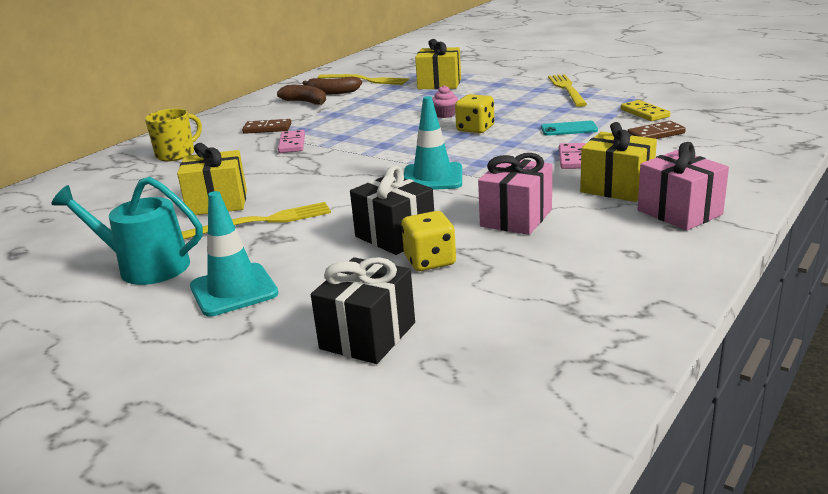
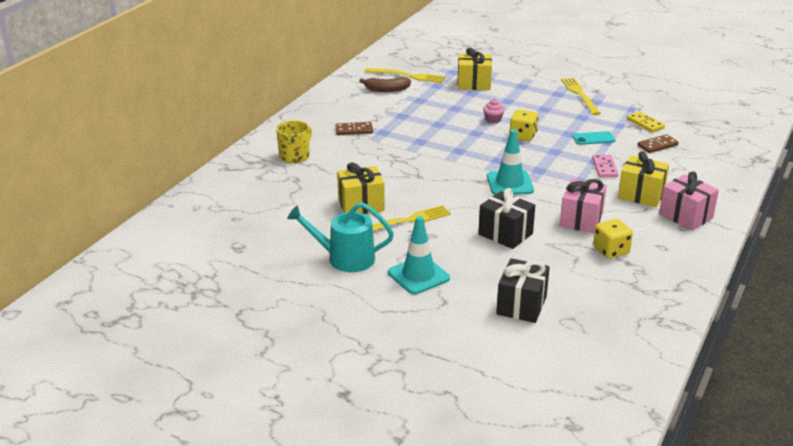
camera: 10 degrees left, 5 degrees up
brown banana [277,85,326,105] -> none
pink domino [278,130,305,153] -> none
yellow dice [401,211,456,271] -> yellow dice moved to [593,219,633,259]

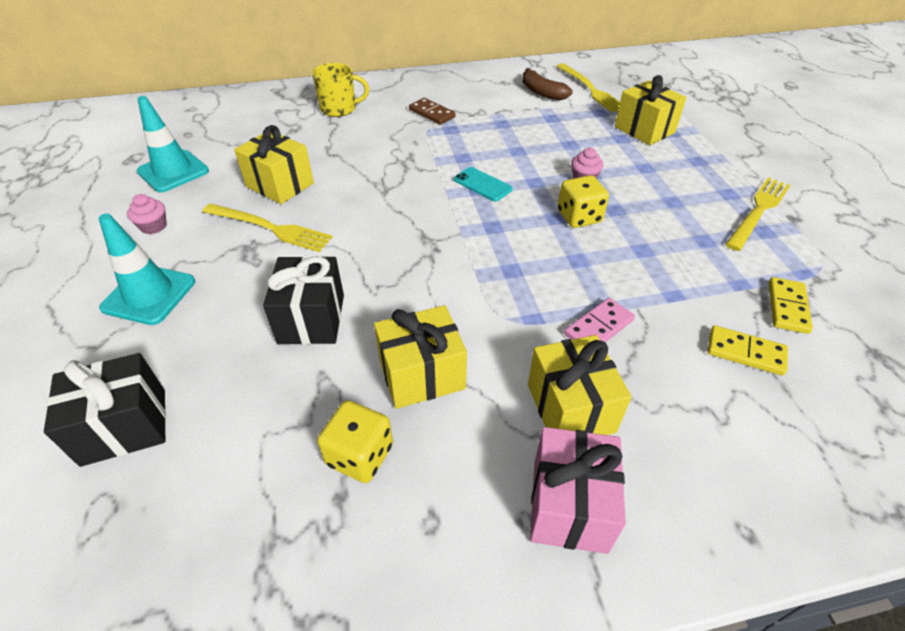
camera: 50 degrees right, 15 degrees up
turquoise watering can [287,203,394,272] -> pink cupcake [127,194,167,234]
turquoise traffic cone [487,129,534,195] -> turquoise traffic cone moved to [136,96,209,192]
pink gift [560,178,607,233] -> yellow gift [374,305,467,409]
turquoise phone [572,131,616,145] -> turquoise phone moved to [454,167,512,201]
brown domino [638,134,679,153] -> yellow domino [708,325,788,376]

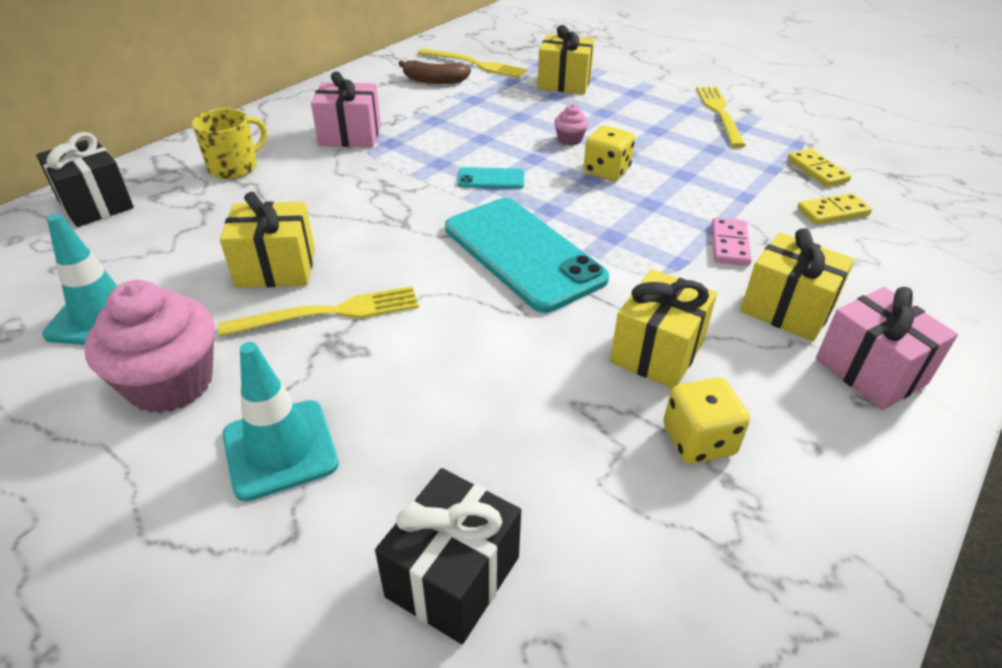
camera: 40 degrees left, 5 degrees down
pink cupcake [127,194,167,234] -> pink cupcake [85,280,215,413], size x2.19
black gift [263,256,344,344] -> black gift moved to [36,132,134,227]
brown domino [409,98,456,125] -> pink gift [311,72,381,147]
none -> turquoise phone [445,198,609,313]

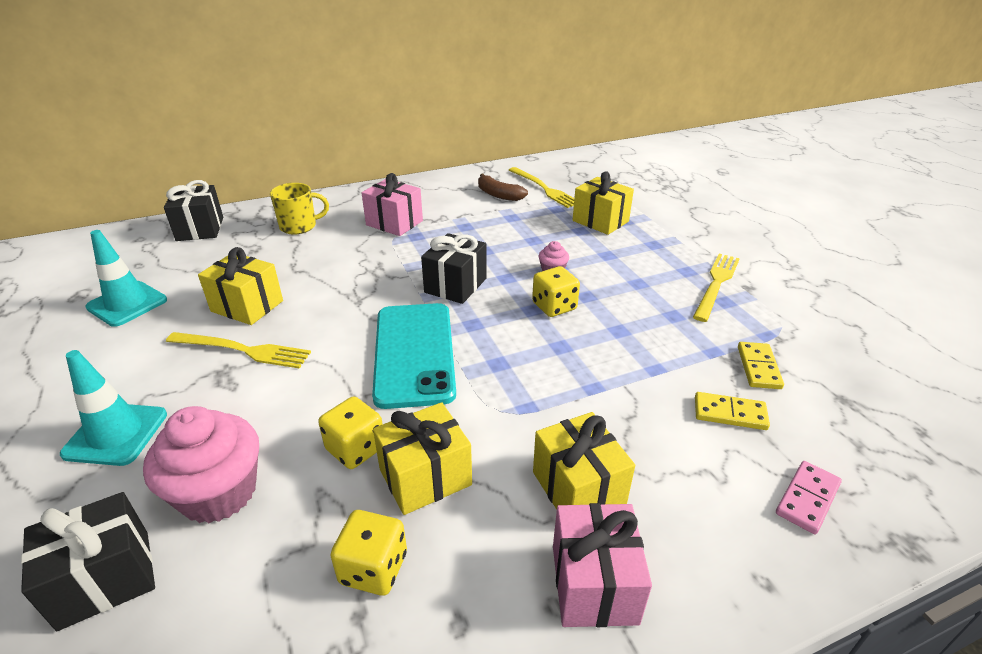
camera: 30 degrees right, 5 degrees down
pink cupcake [85,280,215,413] -> pink cupcake moved to [143,406,259,523]
turquoise phone [457,167,524,189] -> black gift [421,233,487,304]
pink domino [712,218,752,266] -> pink domino moved to [776,461,842,534]
none -> yellow dice [318,396,383,469]

